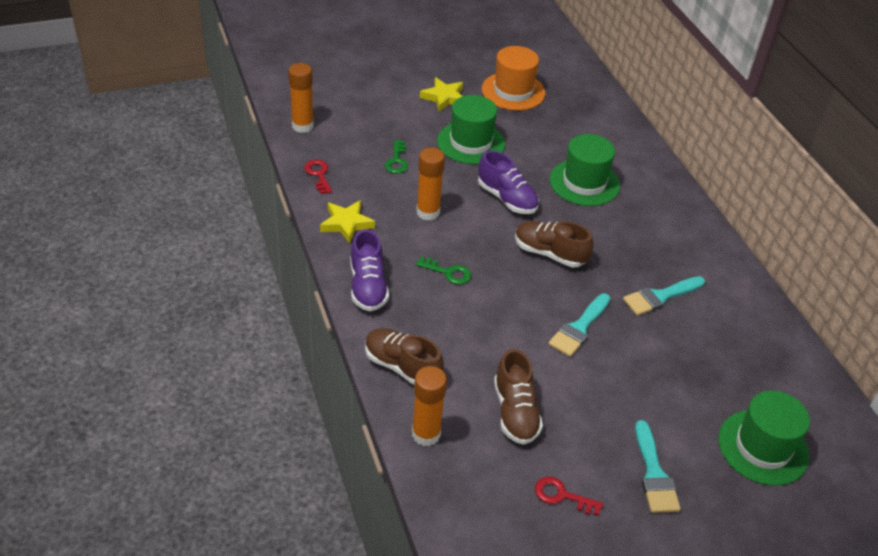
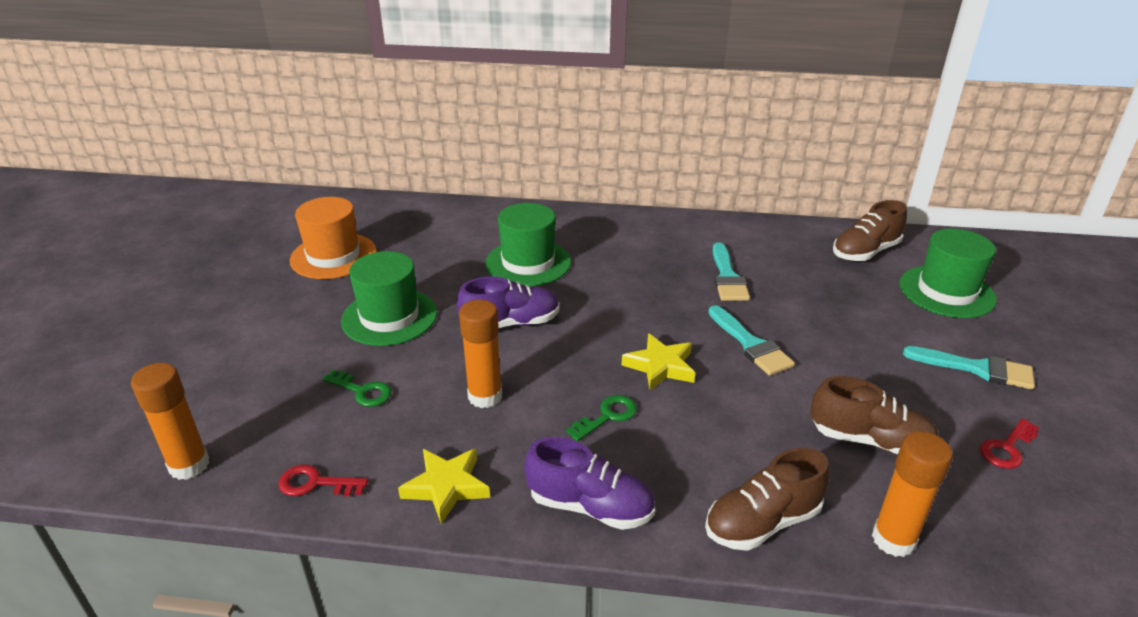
camera: 60 degrees left, 10 degrees down
yellow star [420,77,463,112] -> yellow star moved to [622,333,695,390]
brown shoe [515,221,593,268] -> brown shoe moved to [833,200,907,261]

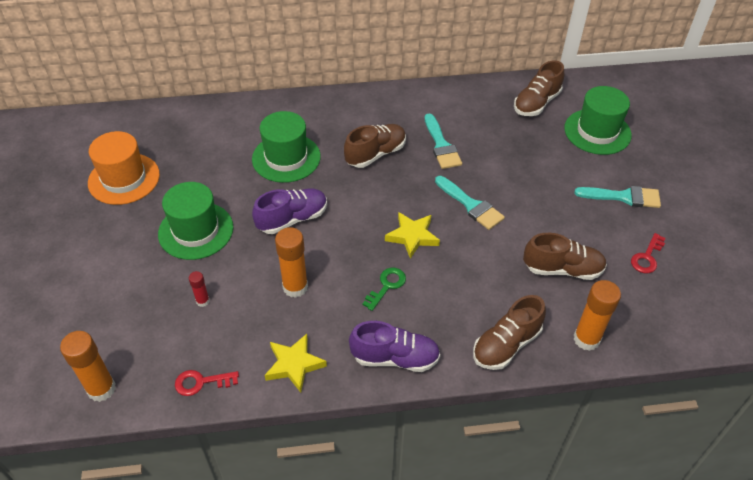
camera: 15 degrees left, 15 degrees up
green key [323,370,392,407] -> red glue stick [189,271,210,307]
none -> brown shoe [344,124,406,168]

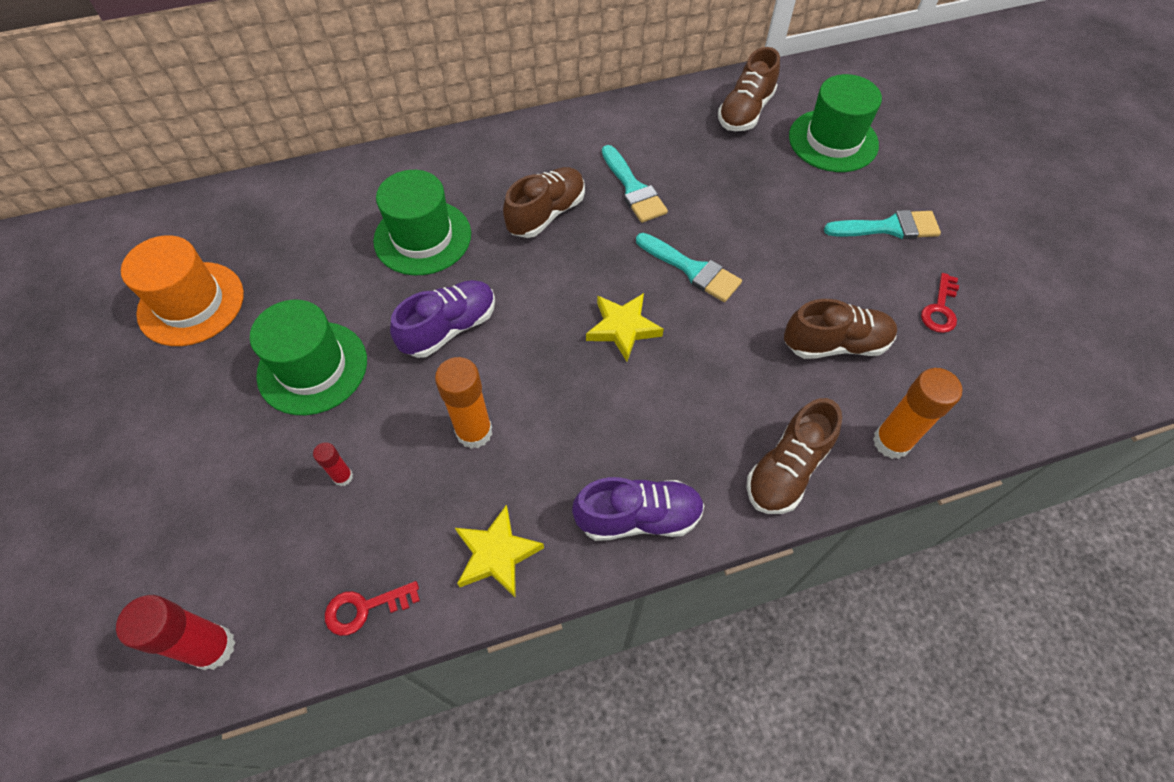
camera: 10 degrees left, 10 degrees up
orange glue stick [60,331,116,402] -> red glue stick [116,595,236,670]
green key [363,268,406,311] -> none

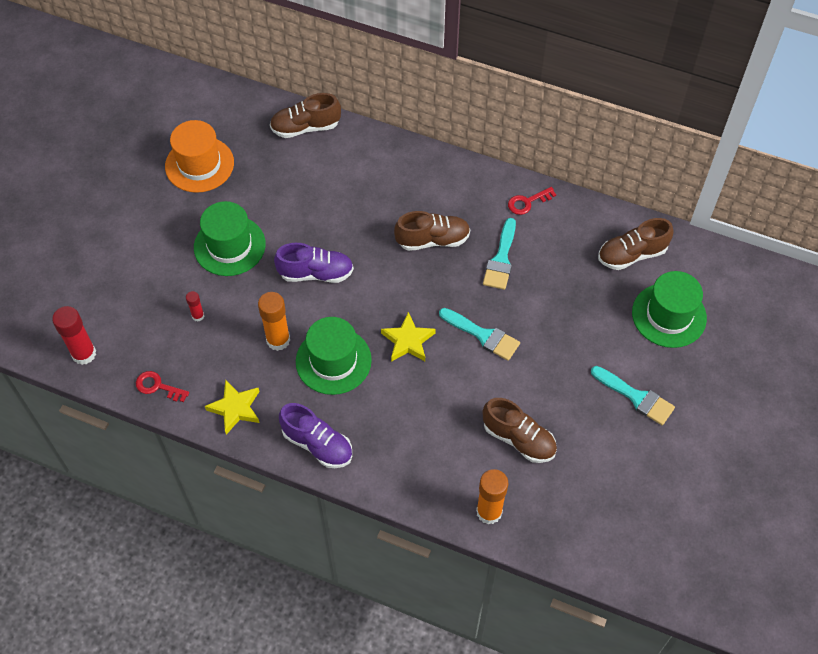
camera: 40 degrees right, 0 degrees up
green hat [373,170,471,275] -> green hat moved to [296,317,372,395]
turquoise brush [636,233,742,302] -> turquoise brush turned 45 degrees counterclockwise [439,308,520,361]
brown shoe [747,398,842,514] -> brown shoe moved to [270,93,341,138]
red key [921,273,959,333] -> red key moved to [508,187,556,215]

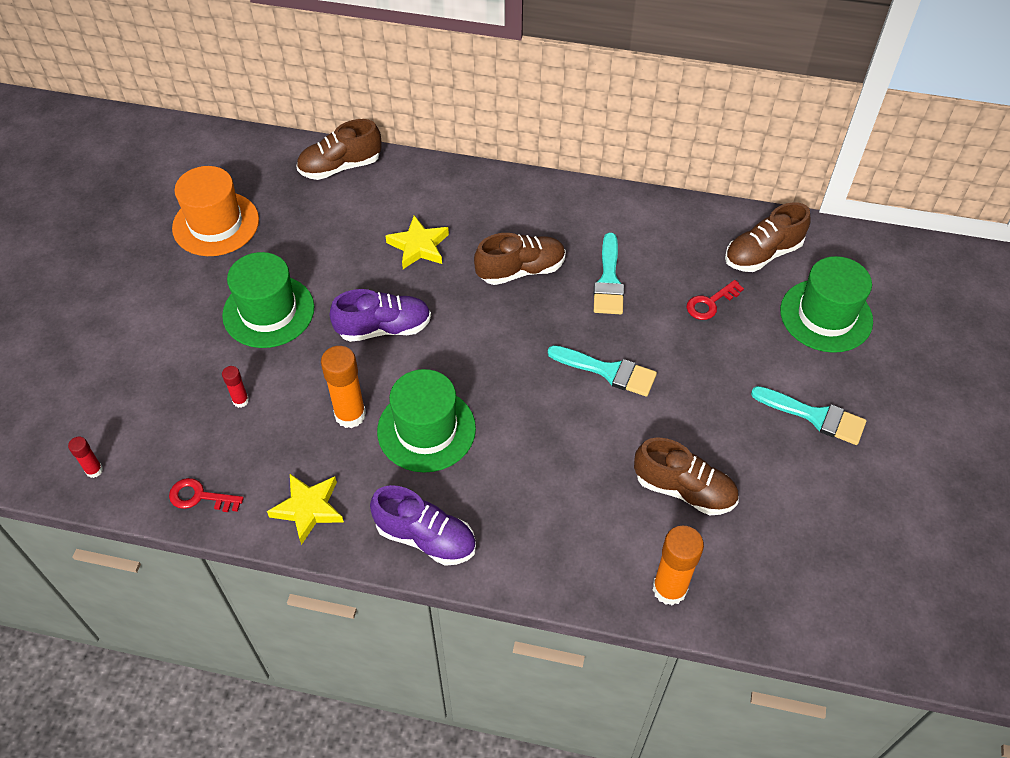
camera: 10 degrees left, 5 degrees down
red glue stick [52,306,96,365] -> red glue stick [68,437,103,478], size x0.52
yellow star [381,312,436,362] -> yellow star moved to [385,215,449,269]
red key [508,187,556,215] -> red key moved to [687,280,744,320]

